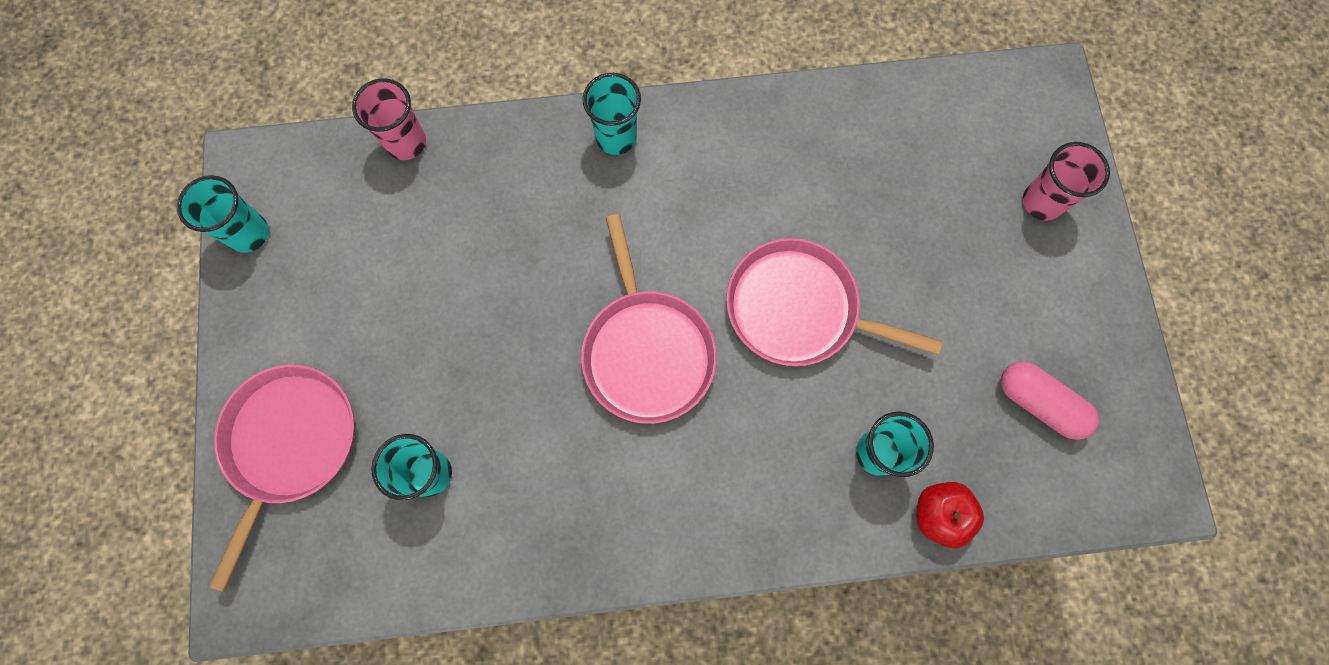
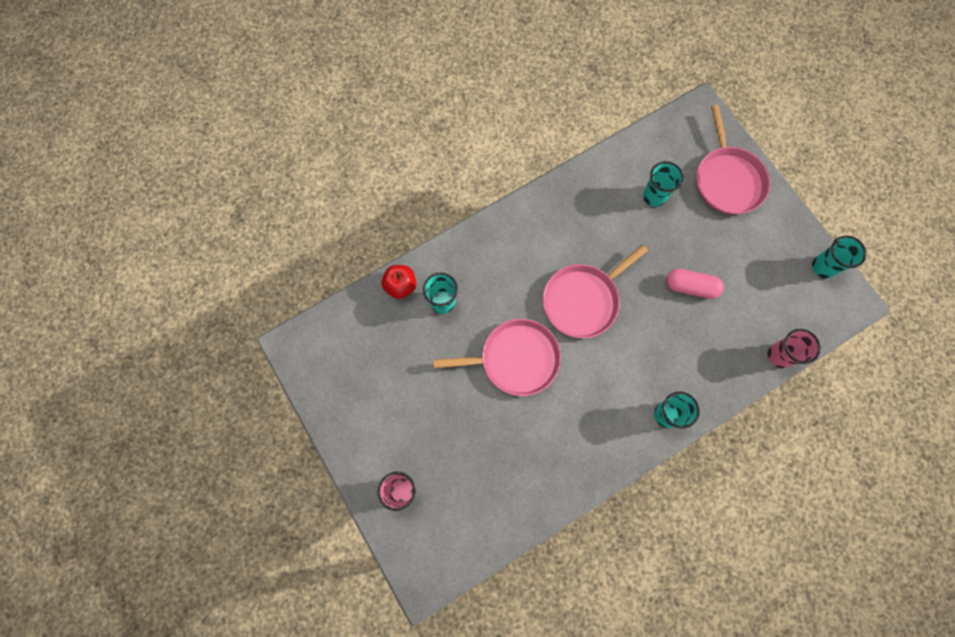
camera: 155 degrees right, 0 degrees up
pink pan [581,214,717,424] -> pink pan turned 90 degrees counterclockwise [543,245,648,338]
pink capsule [1001,361,1099,440] -> pink capsule moved to [666,269,724,299]

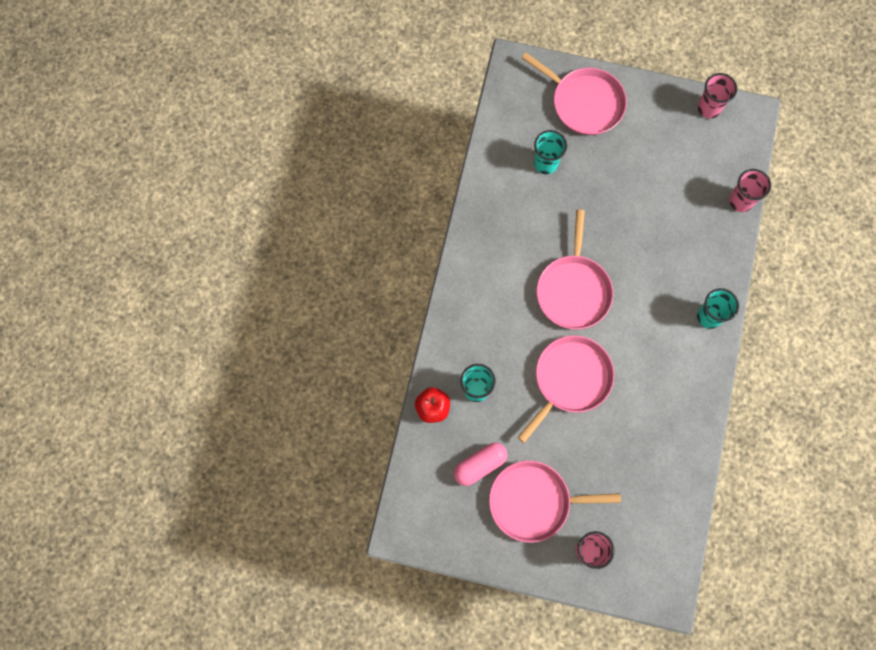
camera: 45 degrees left, 0 degrees up
pink capsule [666,269,724,299] -> pink capsule moved to [454,443,507,486]
turquoise cup [812,236,866,278] -> pink cup [698,73,737,119]
none -> pink pan [489,461,621,543]

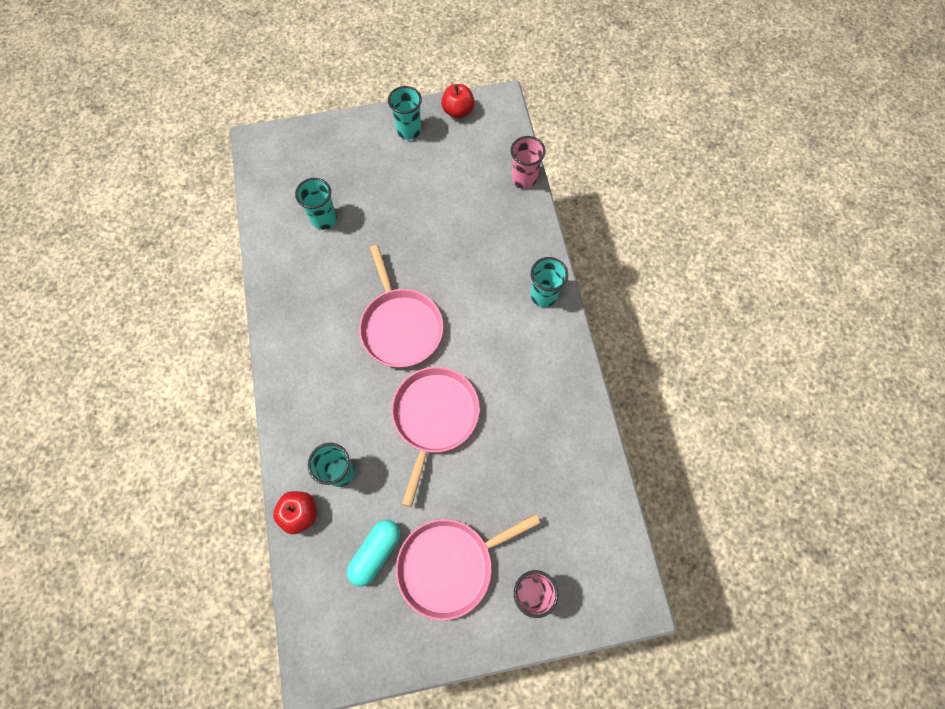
camera: 25 degrees left, 5 degrees down
pink capsule [454,443,507,486] -> turquoise capsule [347,520,400,587]
pink pan [522,53,627,135] -> none
pink cup [698,73,737,119] -> red apple [441,84,475,119]
none -> turquoise cup [388,86,422,140]

